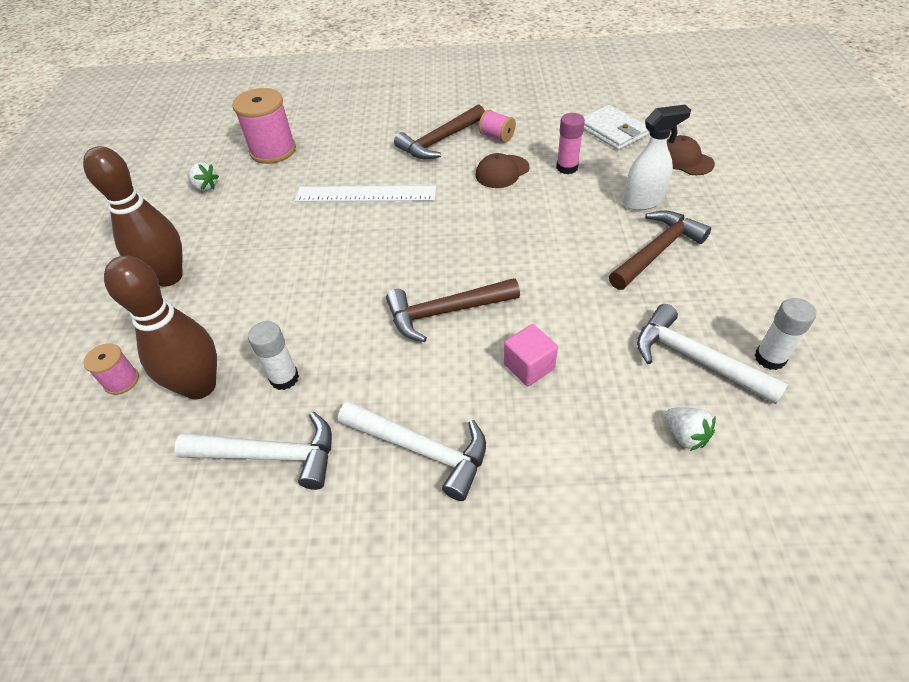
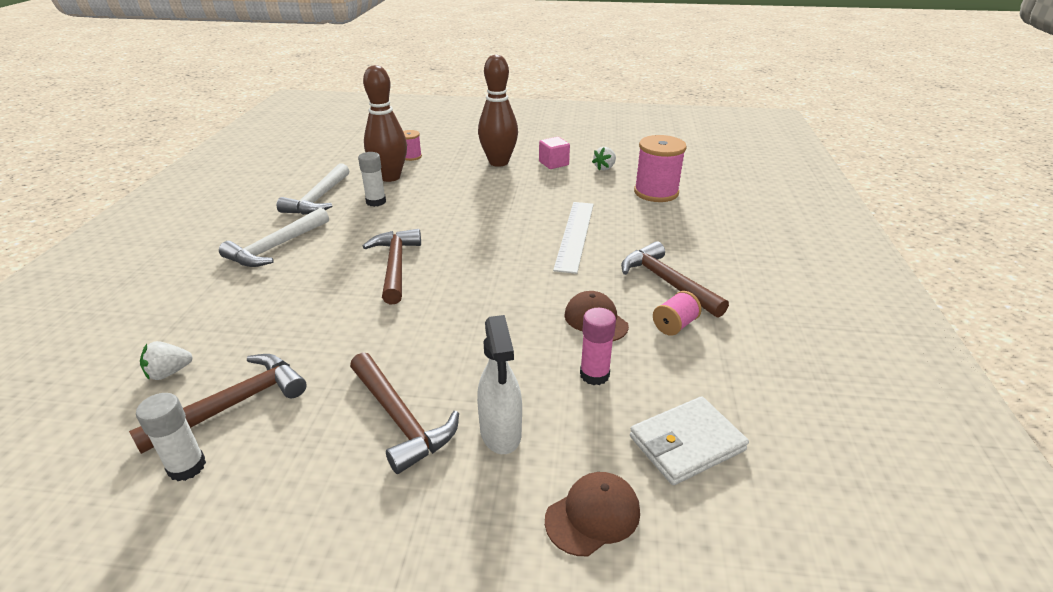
camera: 95 degrees right, 15 degrees down
pink cube [504,324,558,386] -> pink cube moved to [539,137,570,169]
white hammer [637,304,788,404] -> brown hammer [129,354,307,454]

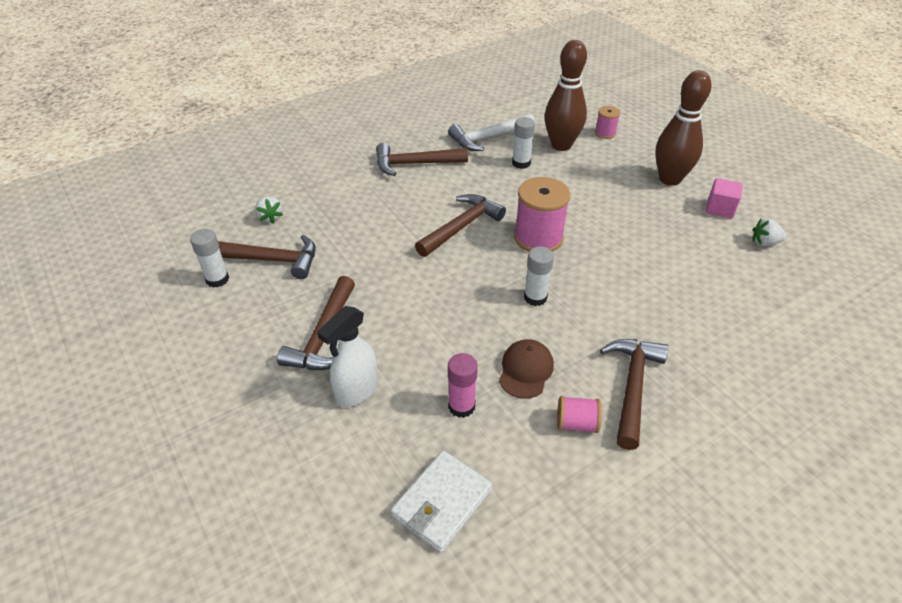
camera: 50 degrees right, 10 degrees up
white strawberry [140,341,193,380] -> white strawberry turned 135 degrees counterclockwise [255,196,283,224]
white hammer [219,208,329,267] -> brown hammer [376,143,468,176]
brown cap [545,472,640,556] -> none
white ruler [553,202,594,274] -> none
white wallet [630,396,749,485] -> white wallet turned 75 degrees counterclockwise [391,451,492,553]
pink spool [634,135,687,202] -> pink spool moved to [514,177,570,252]
none -> white glue stick [524,247,554,306]

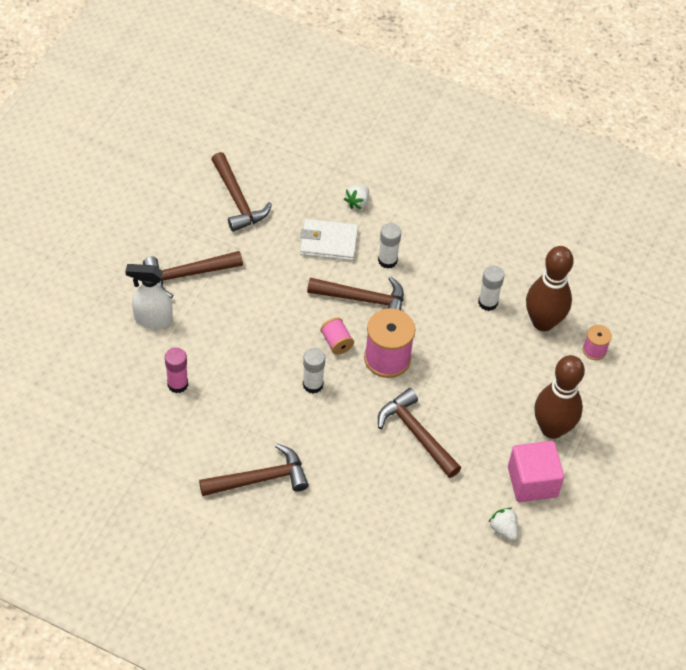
camera: 55 degrees right, 10 degrees up
white glue stick [190,229,229,288] -> white glue stick moved to [378,223,401,268]
white strawberry [255,196,283,224] -> white strawberry moved to [344,185,369,209]
brown hammer [376,143,468,176] -> brown hammer moved to [378,388,461,478]
white wallet [391,451,492,553] -> white wallet moved to [300,219,358,261]
white hammer [448,114,535,151] -> none
brown cap [499,339,554,399] -> none
pink spool [557,396,602,433] -> pink spool moved to [320,317,354,355]
pink cube [706,178,743,218] -> pink cube [508,441,564,502], size x1.54

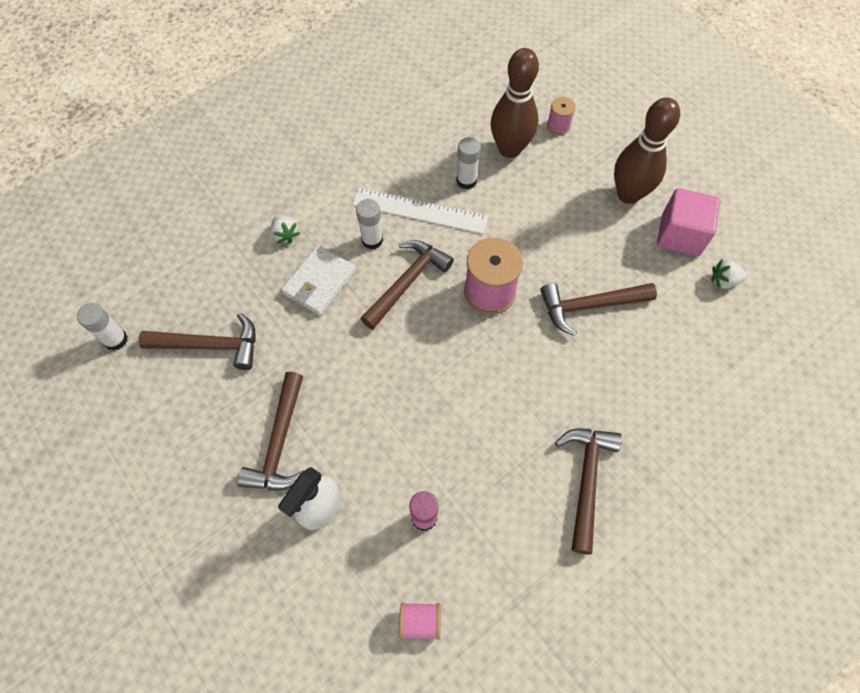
camera: 60 degrees left, 10 degrees up
white glue stick [303,348,325,393] -> white glue stick moved to [77,303,128,351]
pink spool [320,317,354,355] -> pink spool moved to [399,603,440,640]
none -> white ruler [352,188,488,234]

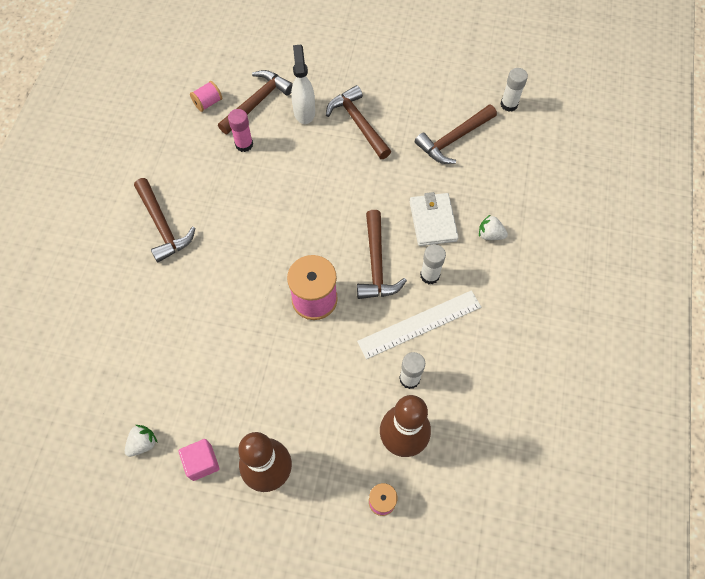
camera: 140 degrees right, 0 degrees up
brown hammer [540,283,657,336] -> brown hammer moved to [218,70,293,135]
pink cube [657,188,721,256] -> pink cube [179,439,219,481], size x0.65

